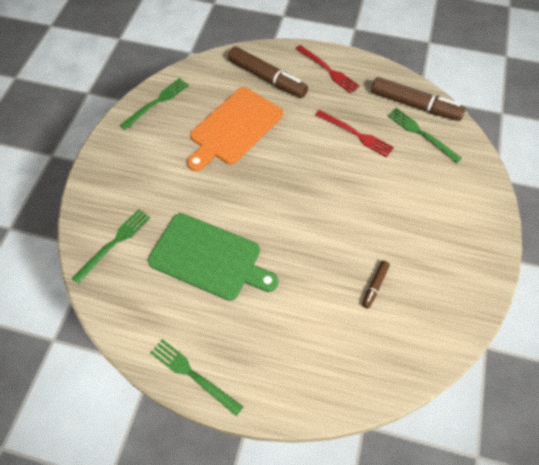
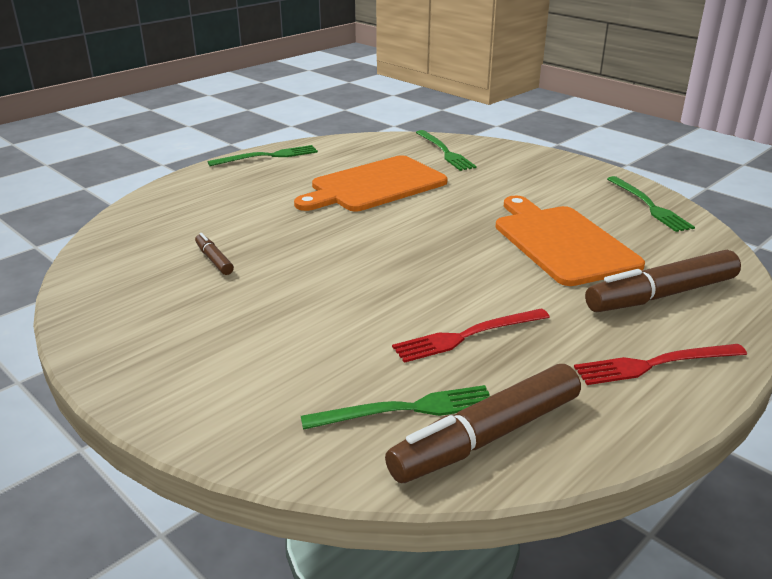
camera: 120 degrees right, 30 degrees down
green cutting board [148,213,278,301] -> orange cutting board [294,155,448,211]

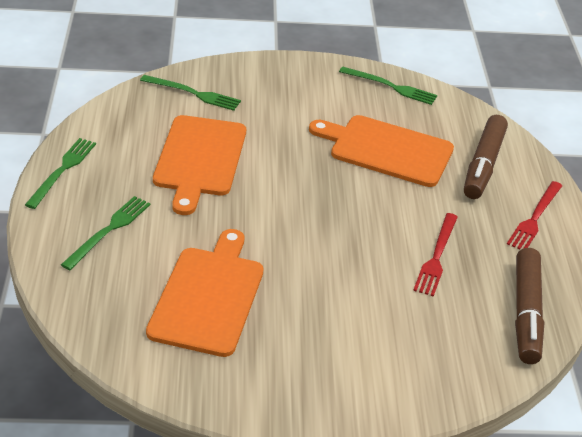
camera: 50 degrees left, 10 degrees up
brown marker [195,233,234,275] -> orange cutting board [146,229,264,357]
green fork [301,385,490,430] -> green fork moved to [61,196,151,270]

